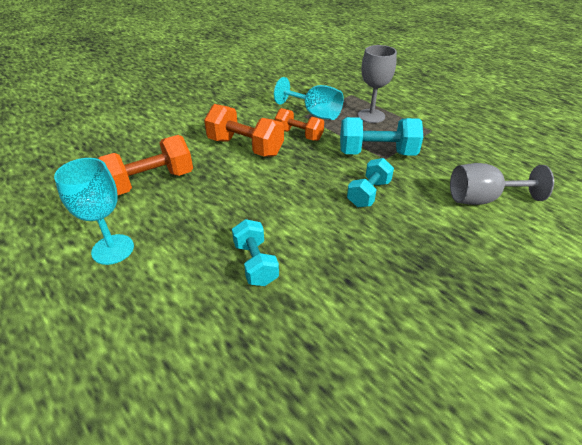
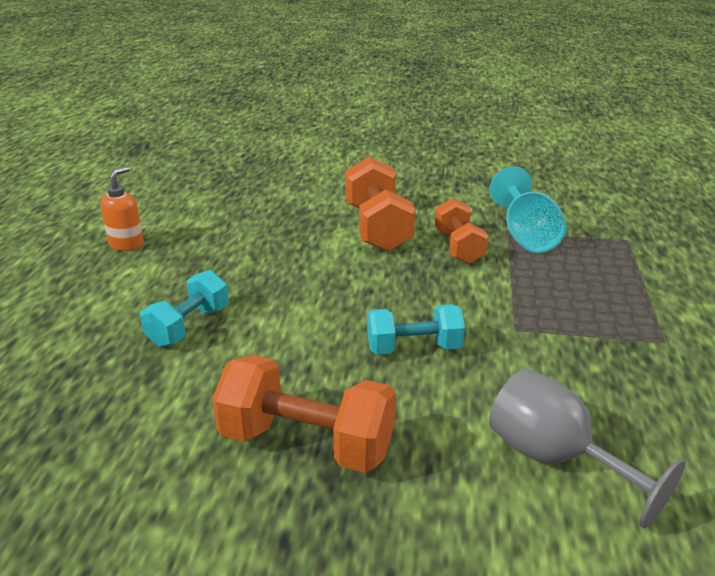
camera: 50 degrees right, 10 degrees down
turquoise goblet [54,158,134,265] -> orange soap dispenser [100,166,144,251]
orange dumbbell [98,135,193,195] -> orange dumbbell moved to [212,355,396,473]
turquoise dumbbell [340,117,423,156] -> none
grey goblet [358,45,397,123] -> none

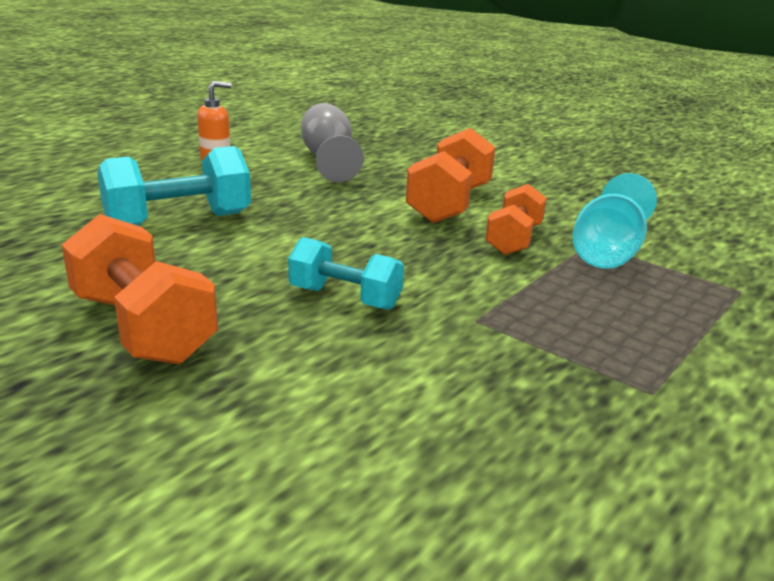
camera: 30 degrees right, 5 degrees down
turquoise dumbbell [140,270,229,347] -> turquoise dumbbell [97,146,251,226], size x1.53
grey goblet [489,368,685,528] -> grey goblet moved to [301,103,364,182]

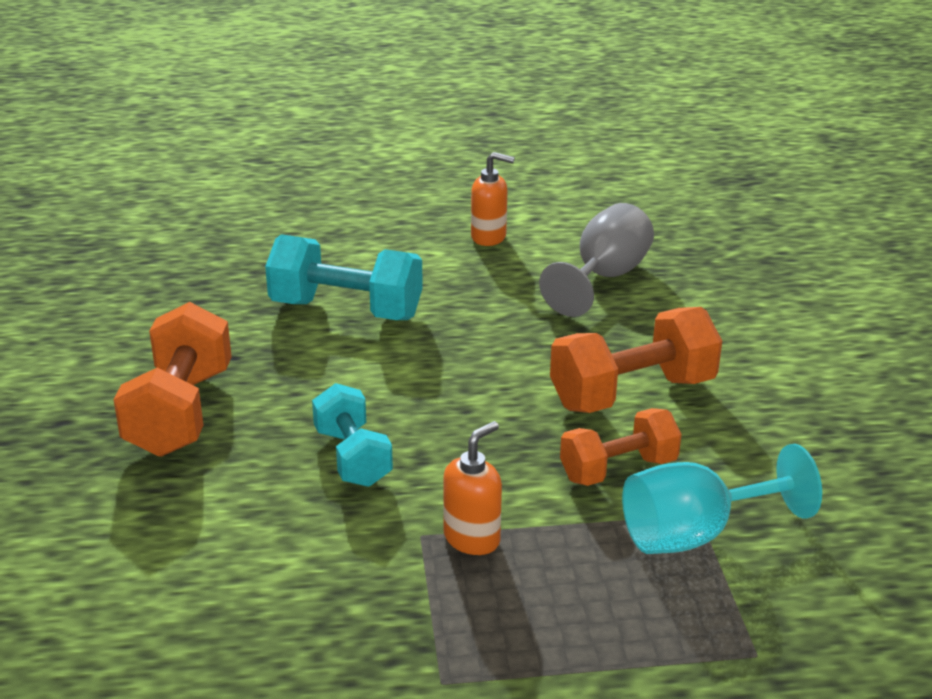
camera: 45 degrees right, 5 degrees up
none -> orange soap dispenser [443,421,502,555]

